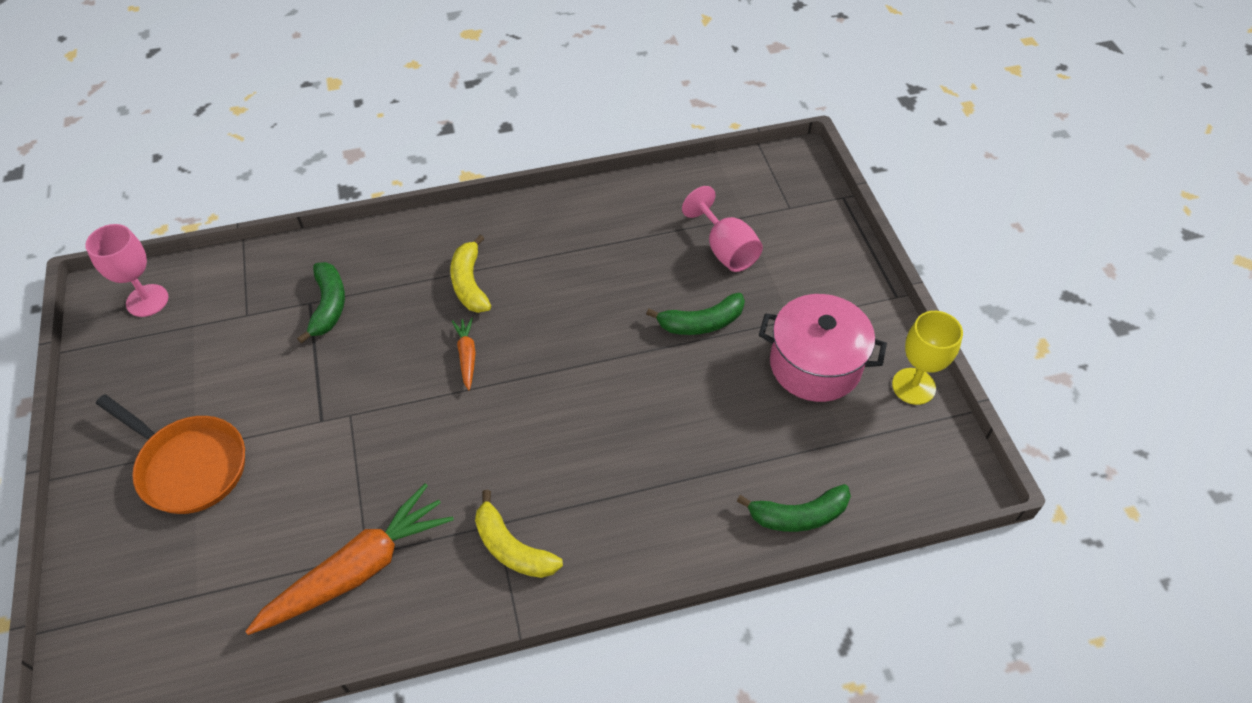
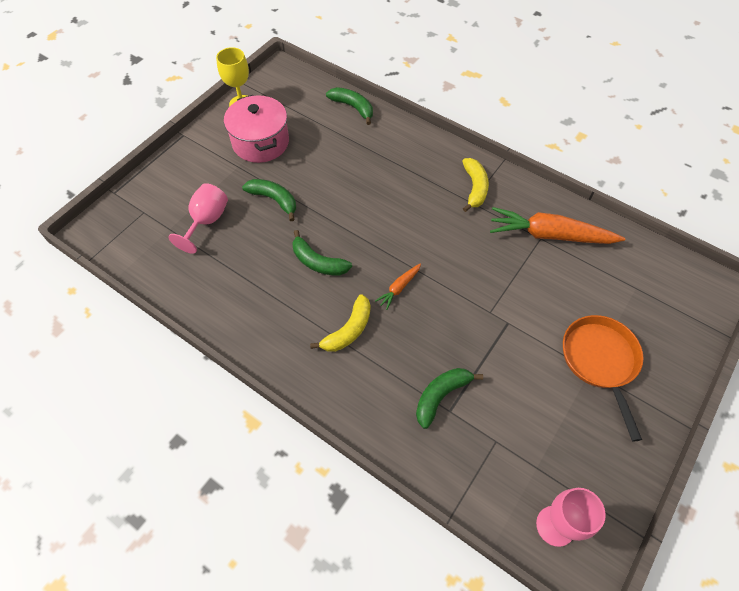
camera: 130 degrees left, 5 degrees up
none -> green banana [292,230,352,275]

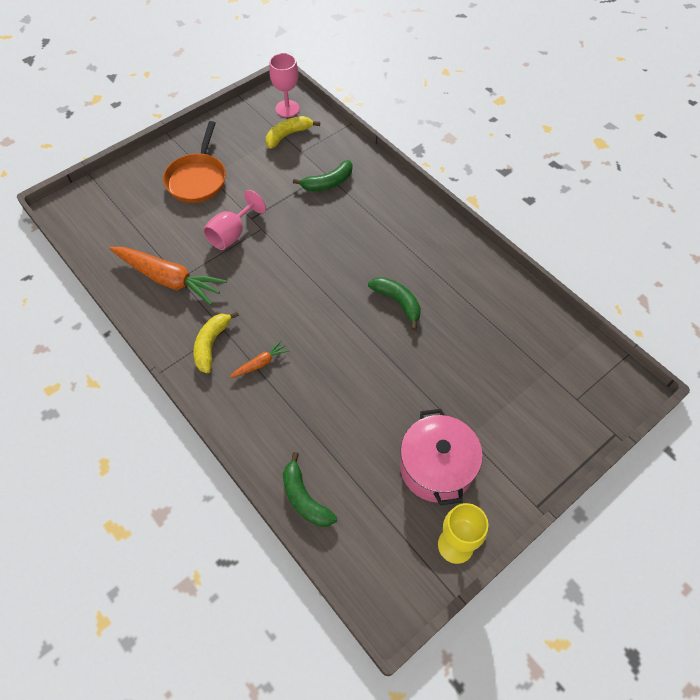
camera: 165 degrees left, 0 degrees up
pink goblet [168,183,228,254] -> pink goblet moved to [203,190,266,250]
green banana [242,179,296,221] -> none
yellow banana [310,294,371,352] -> yellow banana moved to [266,116,320,149]
orange carrot [375,263,421,310] -> orange carrot moved to [230,340,289,378]

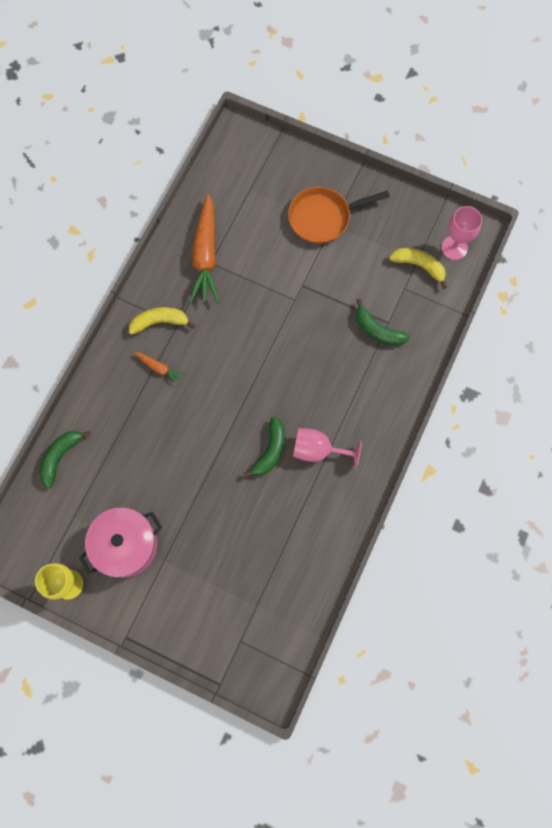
camera: 65 degrees right, 15 degrees up
pink goblet [203,190,266,250] -> pink goblet moved to [293,428,362,469]

